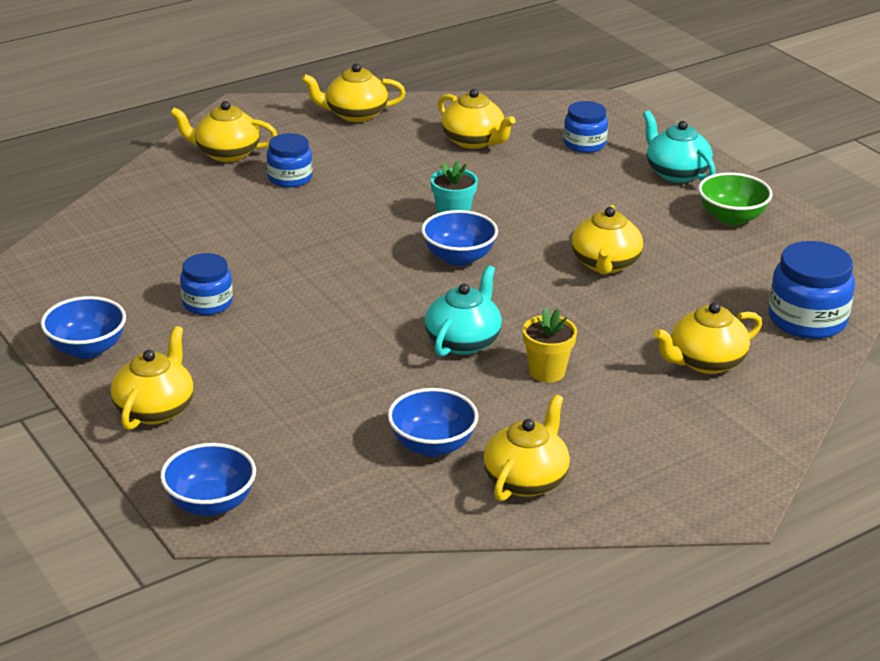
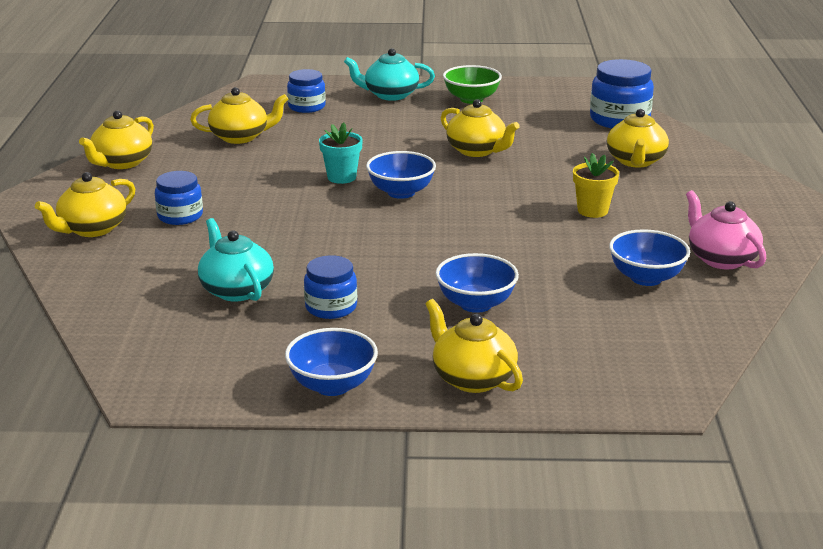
camera: 55 degrees left, 5 degrees down
blue bowl [160,443,256,516] -> blue bowl moved to [435,253,519,313]
turquoise teapot [425,265,502,357] -> turquoise teapot moved to [198,218,274,302]
yellow teapot [483,395,570,501] -> pink teapot [686,190,766,269]

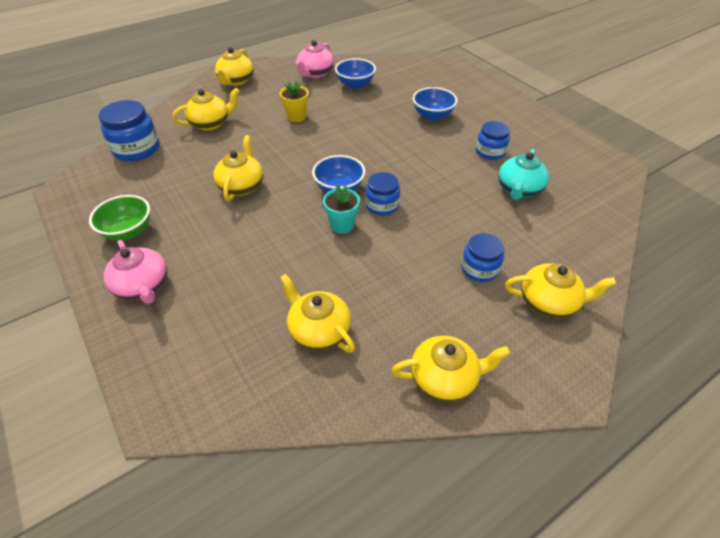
camera: 125 degrees left, 20 degrees up
blue bowl [285,328,378,396] -> none
blue jar [287,69,326,113] -> blue jar moved to [365,172,400,216]
turquoise teapot [344,48,435,101] -> pink teapot [104,240,167,304]
yellow teapot [425,299,523,393] -> yellow teapot moved to [215,47,254,86]

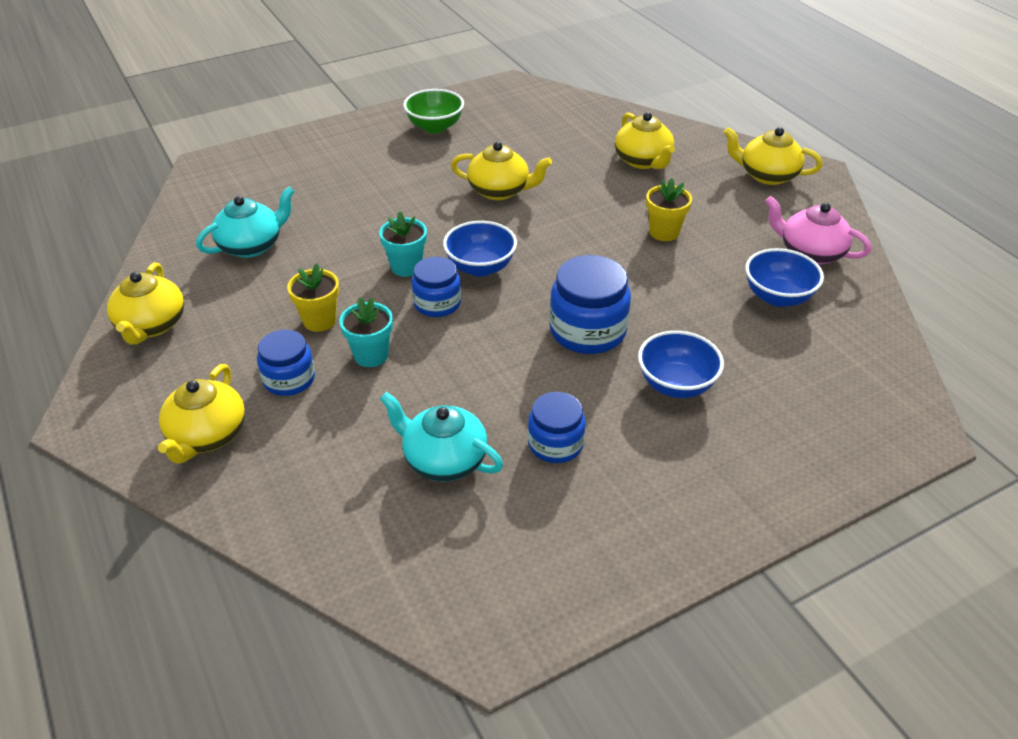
camera: 95 degrees right, 5 degrees down
blue jar [99,100,160,161] -> blue jar moved to [550,255,631,354]
pink teapot [104,240,167,304] -> none
yellow teapot [280,274,355,353] -> turquoise teapot [196,187,295,258]
none -> yellow flower pot [287,263,339,332]
none -> turquoise flower pot [339,297,393,367]

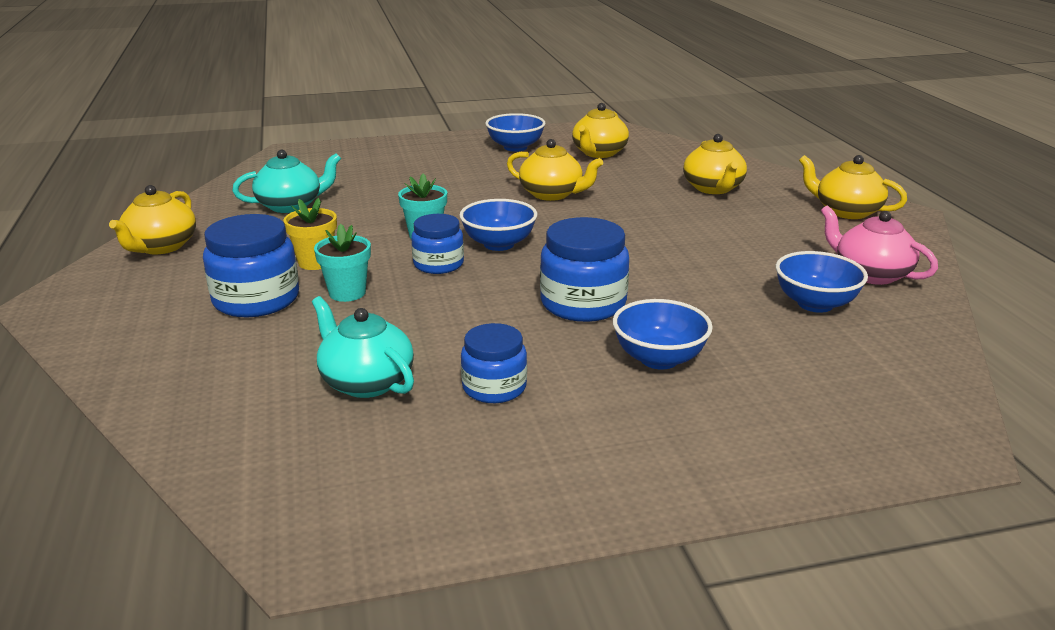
camera: 15 degrees right, 15 degrees down
yellow teapot [158,364,245,464] -> yellow teapot moved to [572,103,629,158]
blue jar [257,329,315,396] -> blue jar [203,214,299,317], size x1.56
green bowl [403,89,464,133] -> blue bowl [485,113,546,152]
yellow flower pot [646,178,692,241] -> none

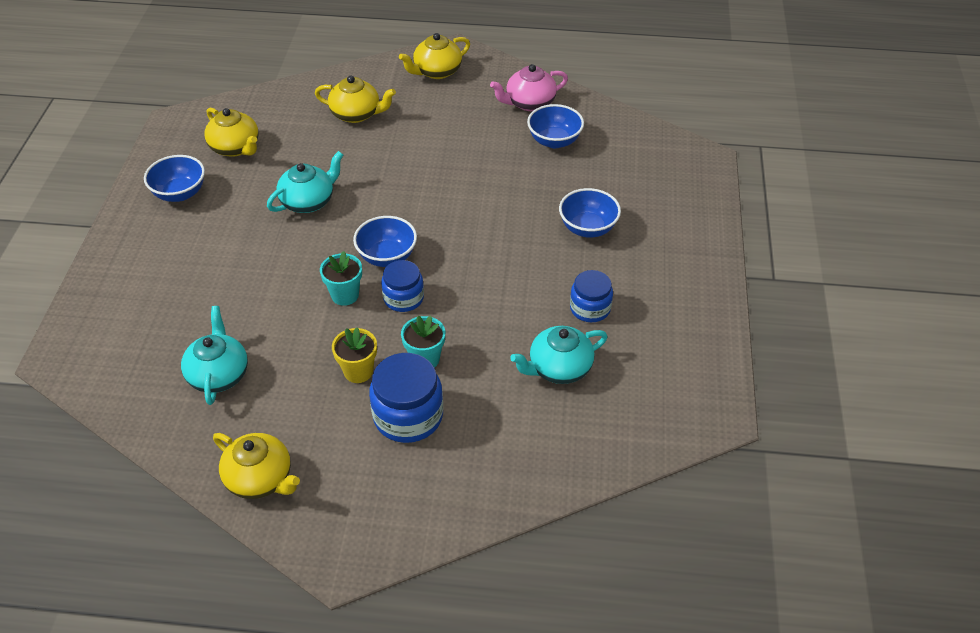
camera: 70 degrees left, 20 degrees up
yellow teapot [507,139,603,201] -> turquoise teapot [267,151,343,213]
blue jar [540,217,629,322] -> none

